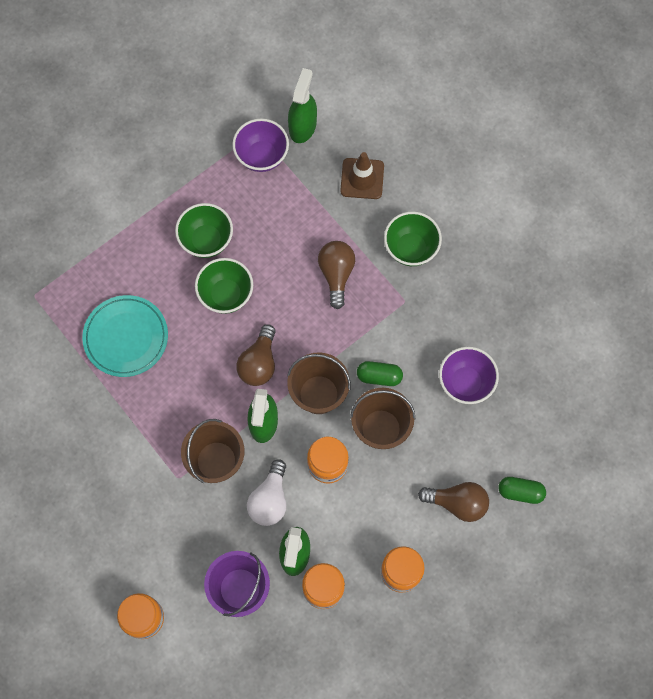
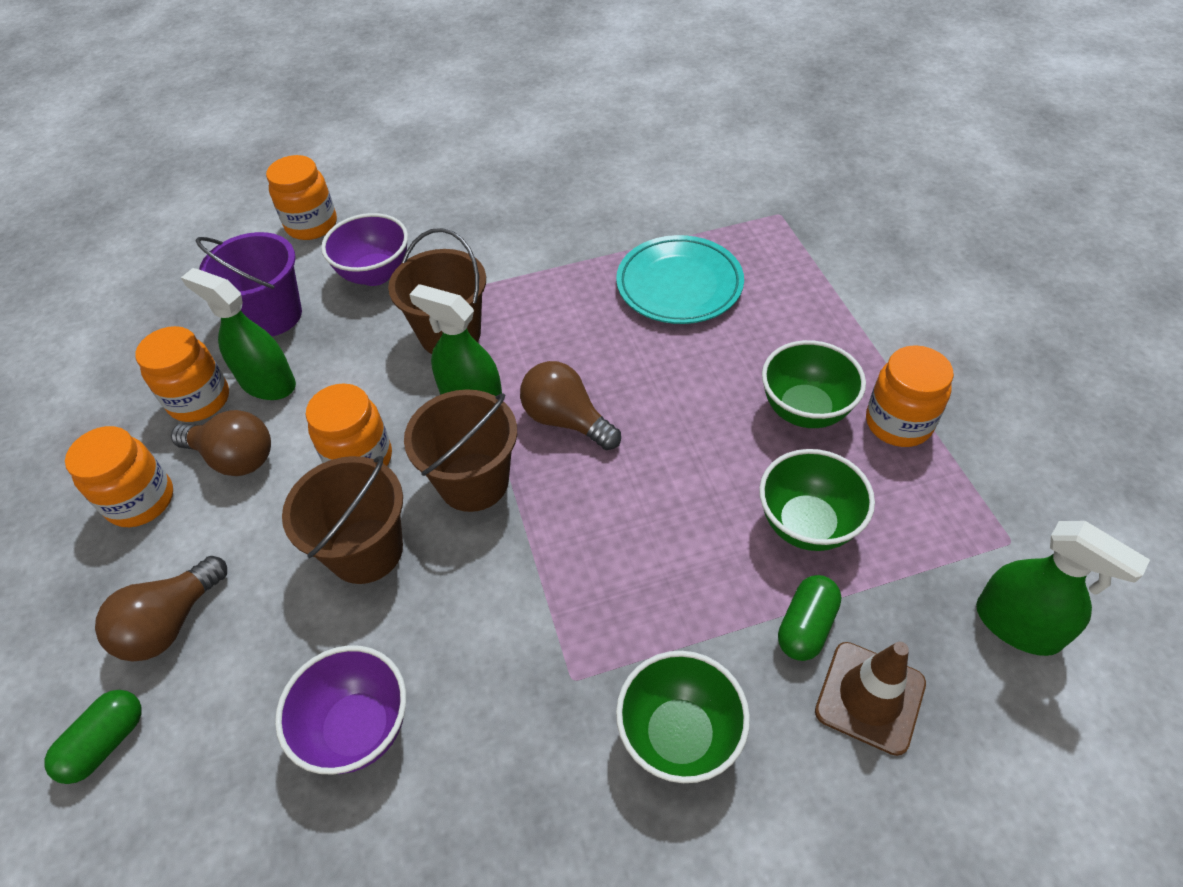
camera: 115 degrees right, 20 degrees down
green bowl [195,258,253,314] -> green bowl moved to [759,449,875,551]
purple bowl [232,118,289,172] -> purple bowl moved to [321,213,408,286]
white light bulb [247,459,286,526] -> none
brown light bulb [318,241,355,310] -> brown light bulb moved to [171,410,271,476]
green capsule [357,361,403,386] -> green capsule moved to [778,575,841,661]
none -> orange jar [866,345,954,447]

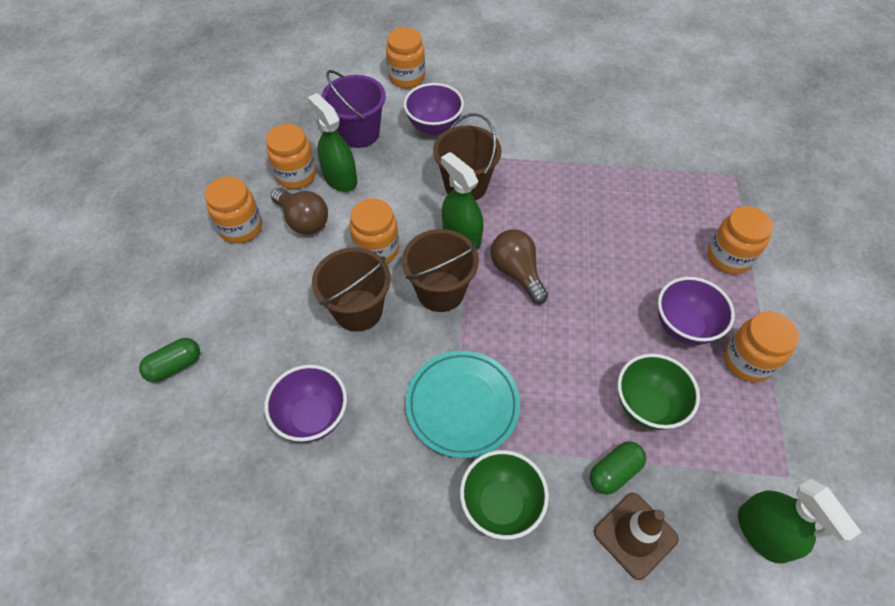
camera: 20 degrees right, 5 degrees up
brown light bulb [95,556,227,662] -> none
turquoise plate [616,235,744,324] -> turquoise plate moved to [406,351,520,458]
green bowl [762,340,866,428] -> purple bowl [658,277,735,345]
none -> orange jar [708,206,773,274]

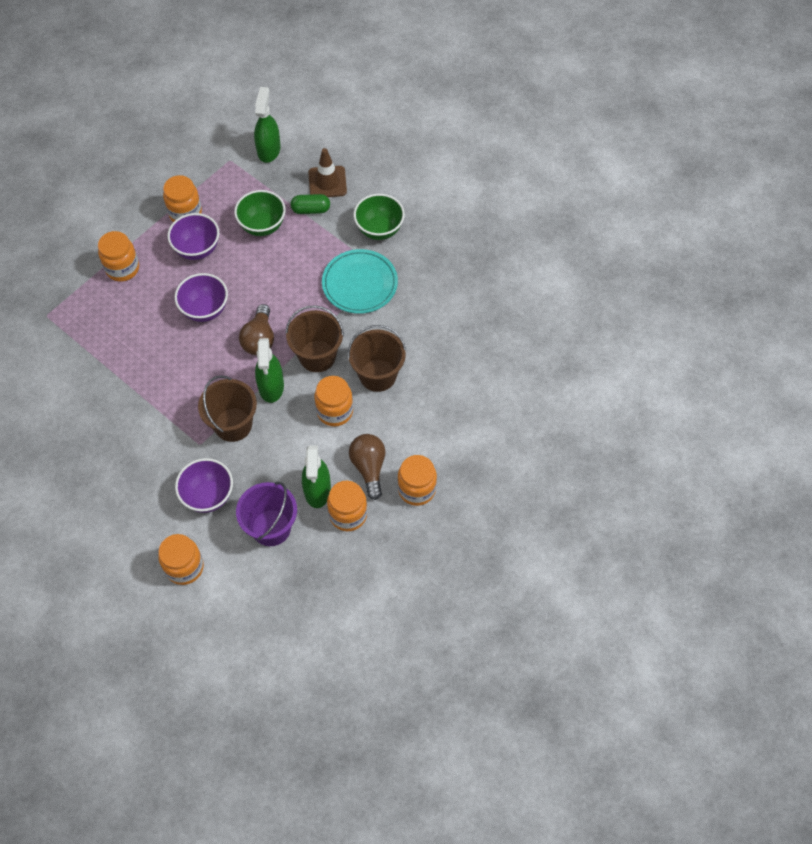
camera: 145 degrees left, 5 degrees up
green capsule [139,338,200,382] -> none
purple bowl [264,365,347,442] -> purple bowl moved to [175,273,228,322]

